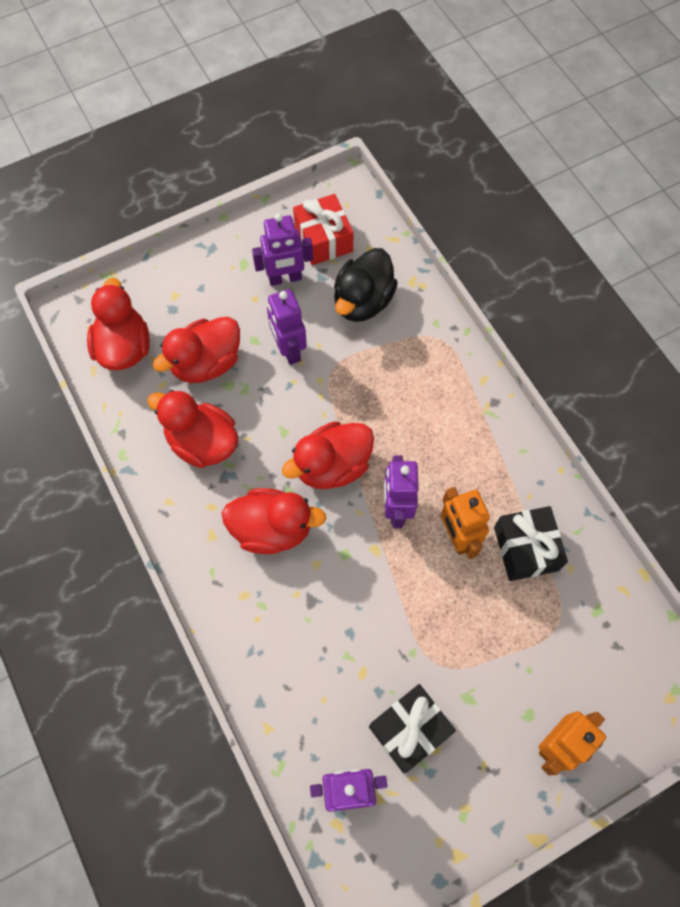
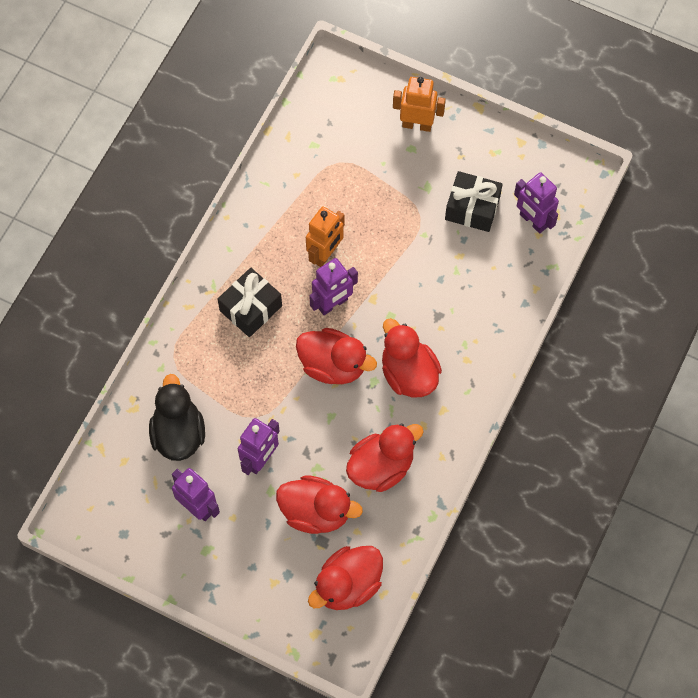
camera: 125 degrees left, 0 degrees up
red duck [147,390,238,468] -> red duck turned 120 degrees counterclockwise [346,423,424,492]
red gift [293,194,354,265] -> none
black duck [334,248,398,322] -> black duck turned 90 degrees counterclockwise [149,374,205,461]
black gift [494,506,568,581] -> black gift moved to [218,268,282,337]

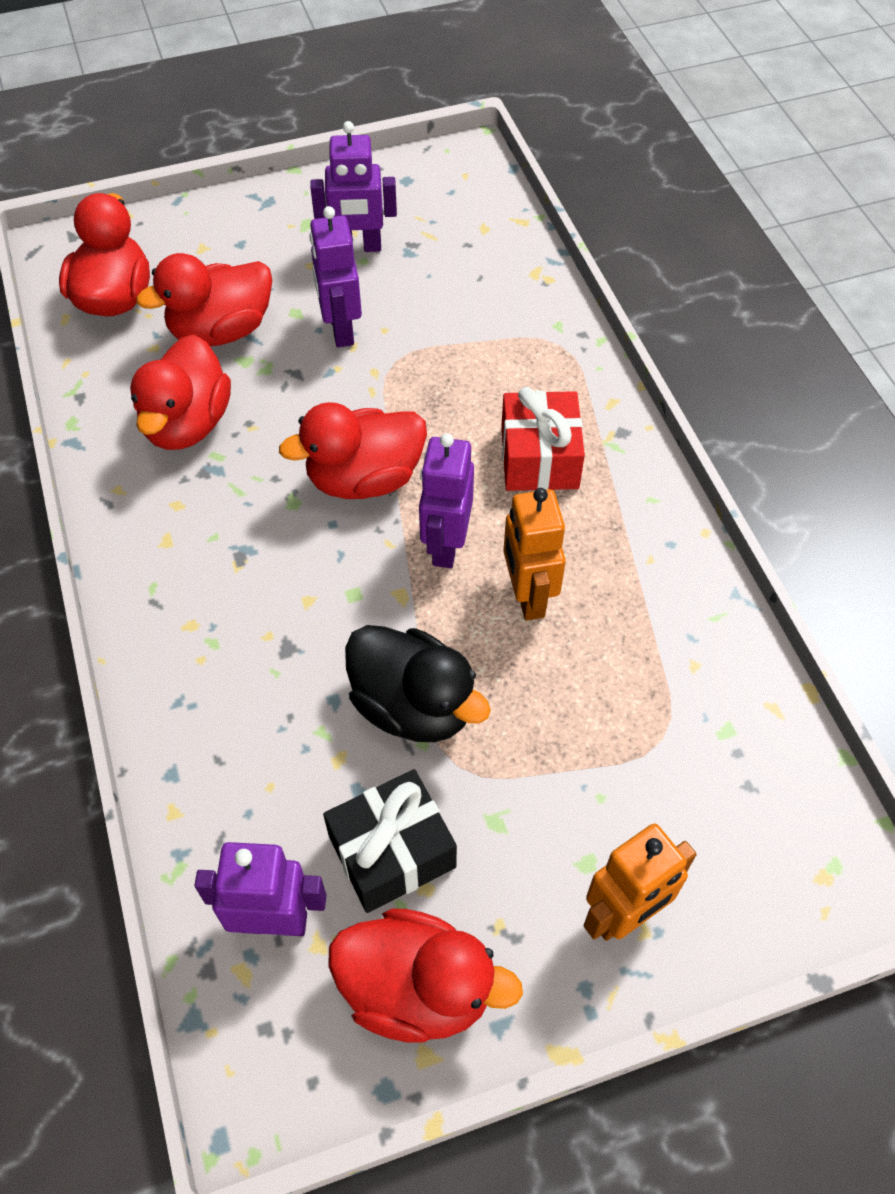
camera: 135 degrees right, 10 degrees down
black duck [149,374,205,461] -> black duck moved to [345,625,491,742]
black gift [218,268,282,337] -> red gift [501,387,585,491]
red duck [382,318,442,397] -> red duck moved to [328,909,523,1043]

